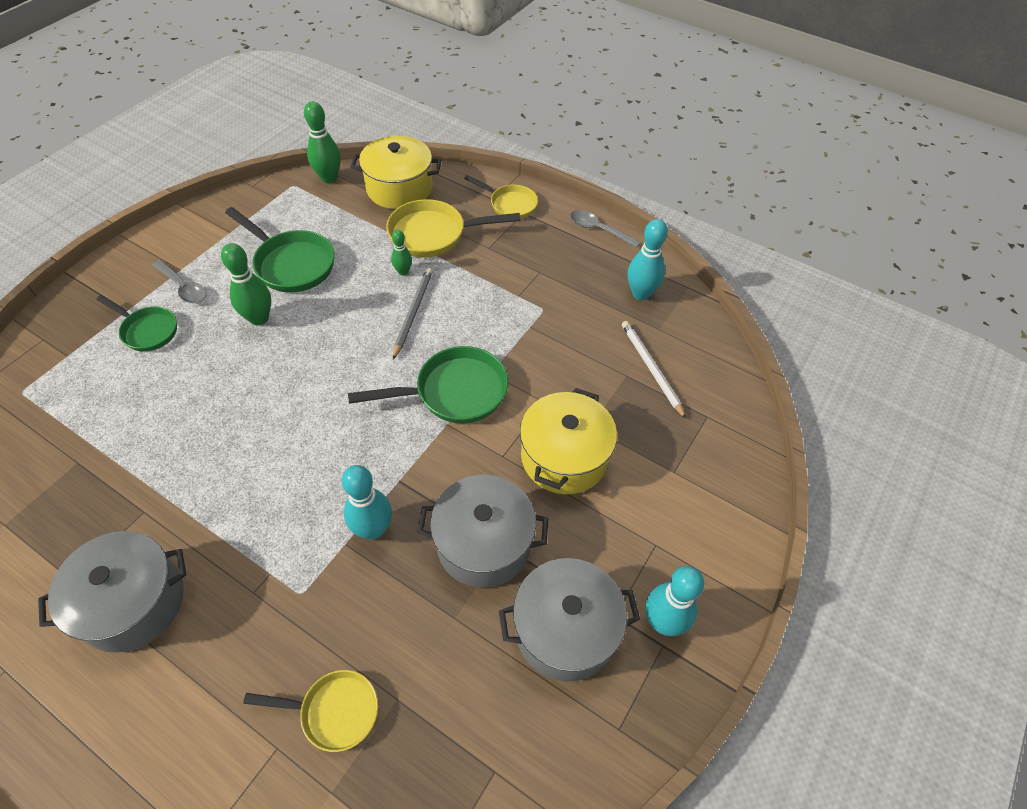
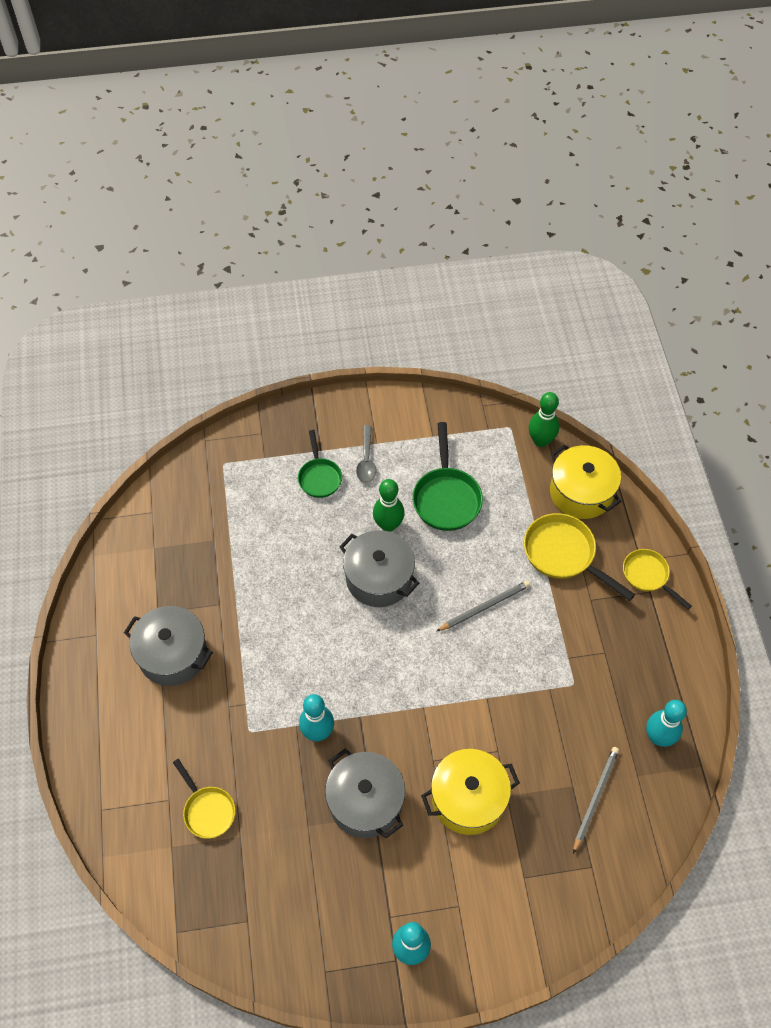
camera: 50 degrees right, 5 degrees up
green pan [348,346,508,423] -> none
green bowling pin [391,230,412,275] -> none
yellow pan [464,175,538,219] -> yellow pan turned 150 degrees clockwise [623,549,692,610]
grey pot [499,558,640,682] -> grey pot moved to [339,530,419,607]
grey spoon [570,210,641,248] -> none
white pencil [622,321,686,419] -> grey pencil [573,747,619,854]

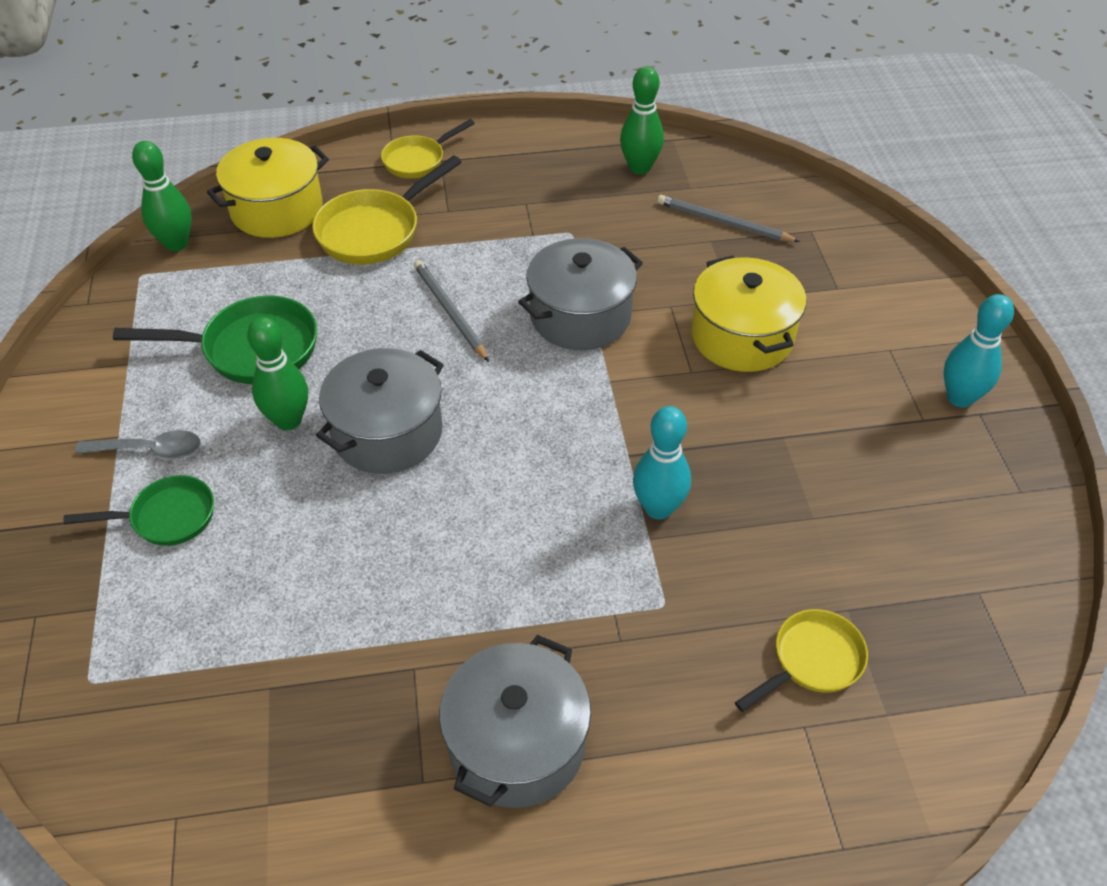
camera: 90 degrees left, 10 degrees down
grey pot [325,748,405,838] -> grey pot moved to [518,238,643,350]
turquoise bowling pin [646,700,687,747] -> green bowling pin [620,66,664,175]

